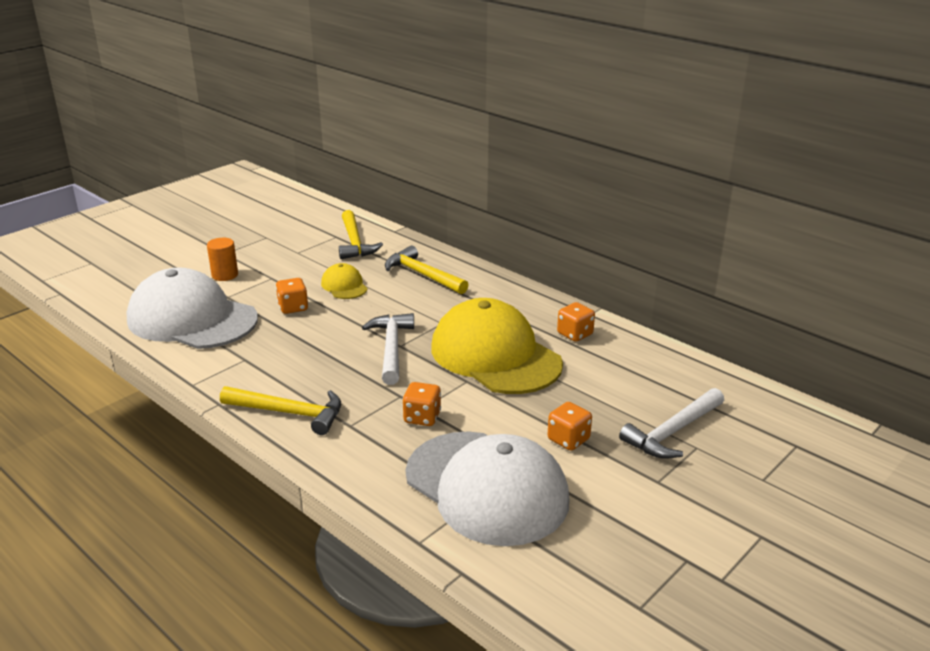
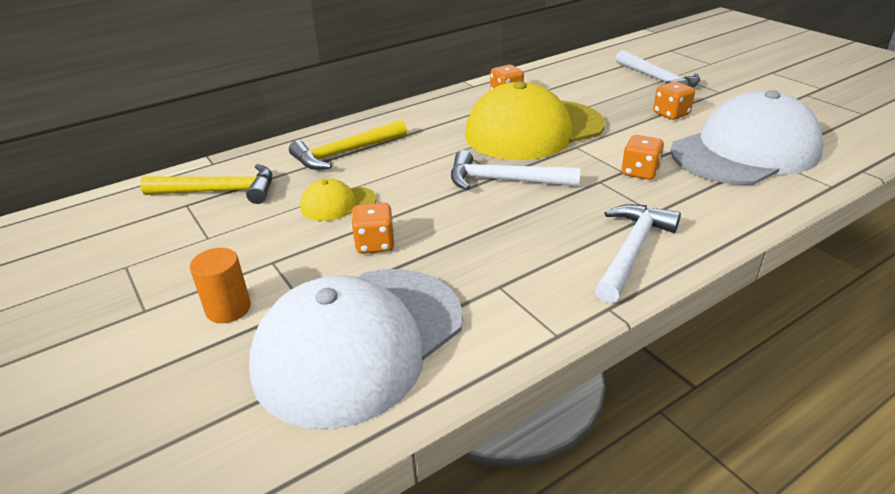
camera: 75 degrees left, 5 degrees up
yellow hammer [220,386,341,435] -> white hammer [595,204,681,303]

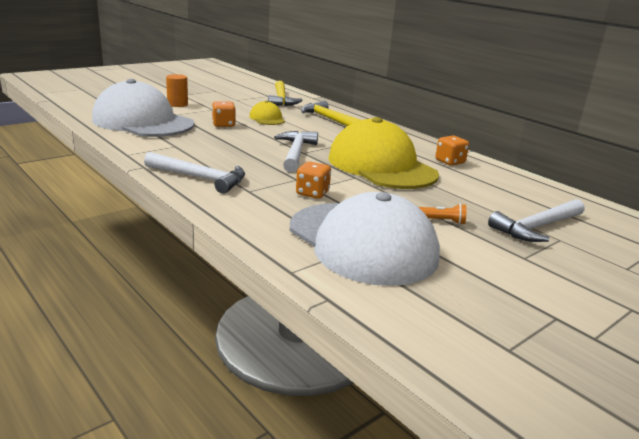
camera: 80 degrees right, 10 degrees down
orange dice [653,81,695,120] -> orange flashlight [418,204,466,225]

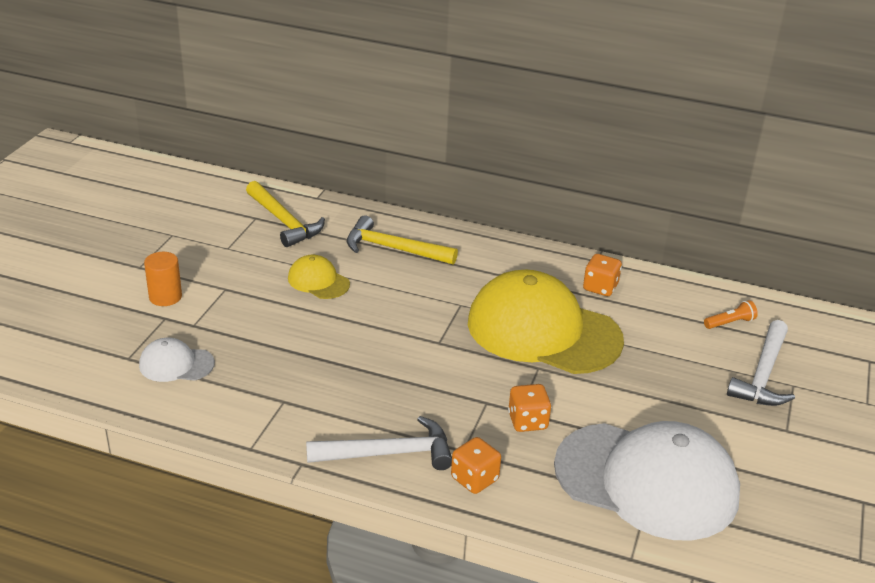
camera: 30 degrees left, 10 degrees up
white cap [92,79,194,137] -> white cap [139,338,215,382], size x0.44
orange dice [212,101,236,127] -> orange dice moved to [451,437,501,494]
white hammer [274,131,318,172] -> none
orange flashlight [418,204,466,225] -> orange flashlight moved to [704,300,758,329]

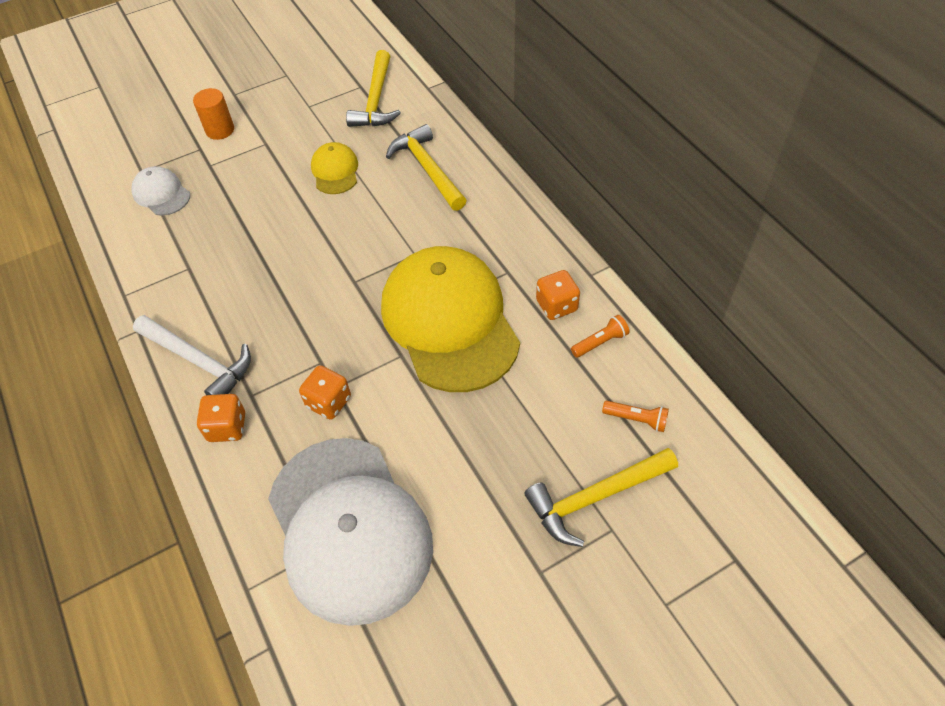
camera: 45 degrees right, 20 degrees up
white hammer [727,320,795,406] -> yellow hammer [524,448,678,547]
none -> orange flashlight [571,315,630,358]

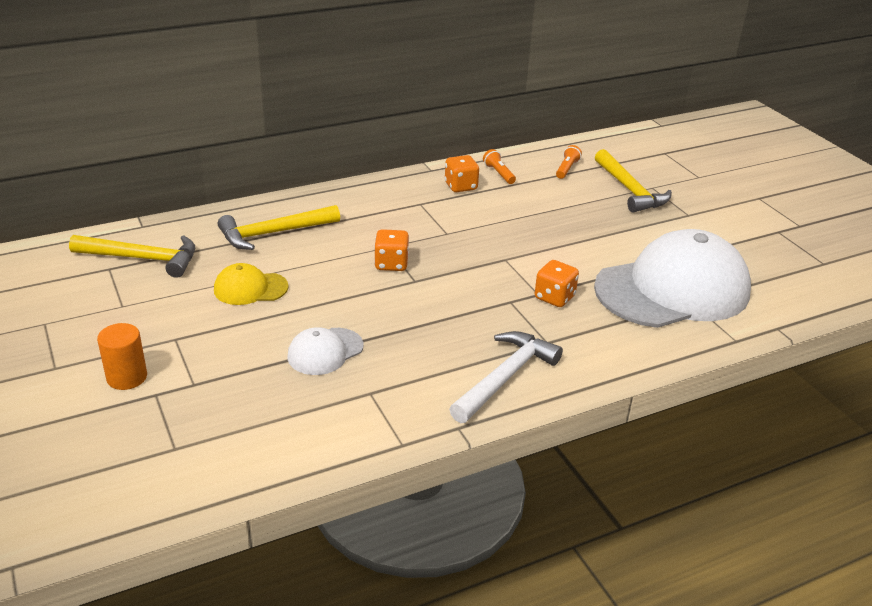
camera: 90 degrees left, 20 degrees down
white cap [131,166,190,216] -> white cap moved to [287,327,363,375]
orange dice [197,394,245,442] -> orange dice moved to [374,229,409,271]
yellow cap [381,246,520,392] -> none

